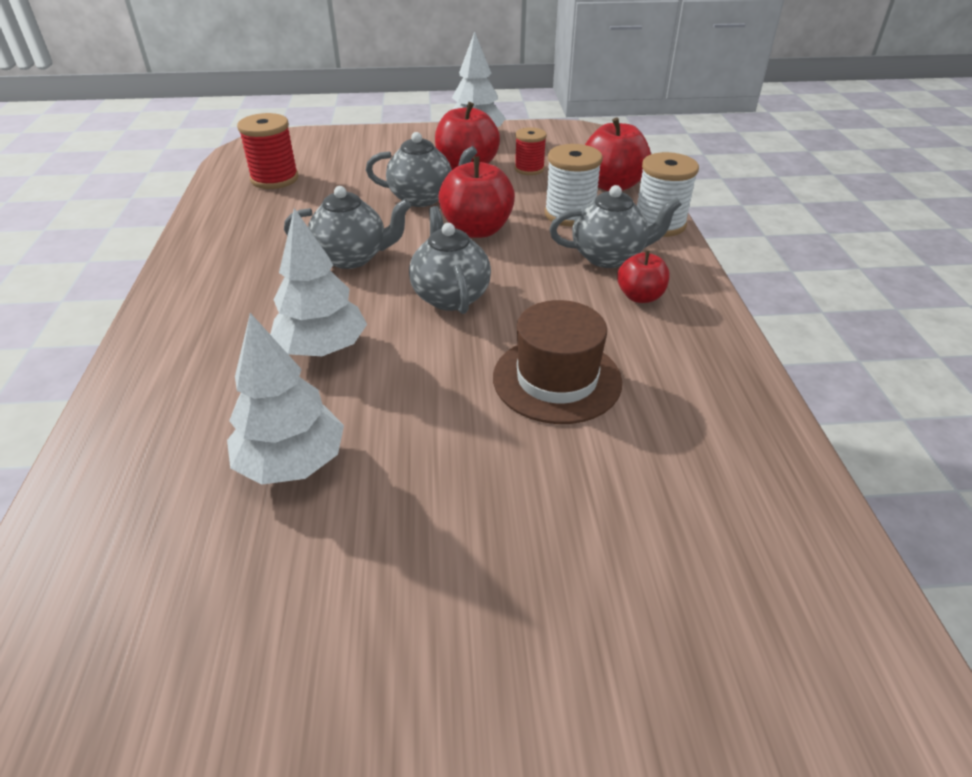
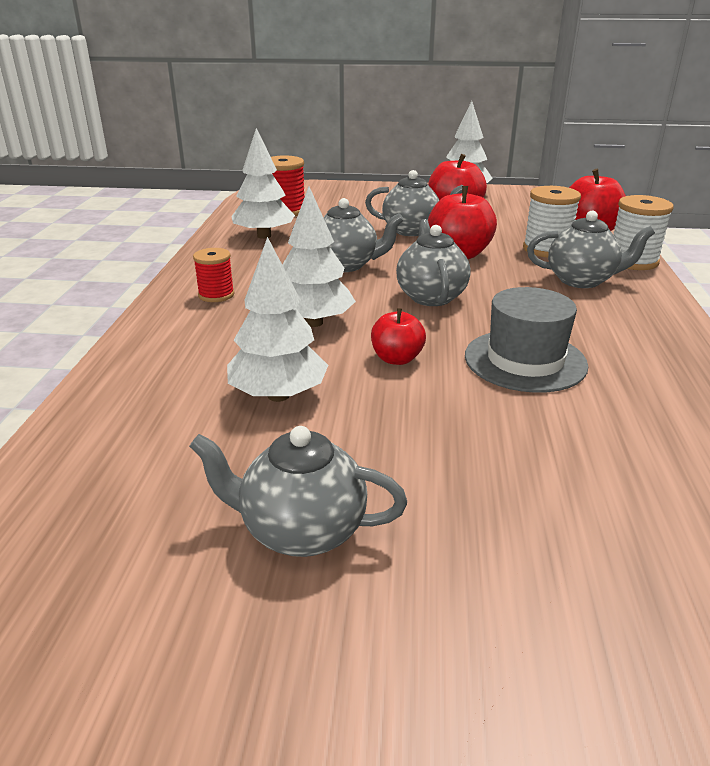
camera: 10 degrees right, 10 degrees down
brown hat [493,300,622,424] -> grey hat [465,287,588,393]
red spool [515,127,546,175] -> red spool moved to [193,248,234,302]
red apple [617,251,670,303] -> red apple moved to [371,308,426,365]
none -> grey teapot [189,426,407,557]
none -> white tree [231,128,295,239]

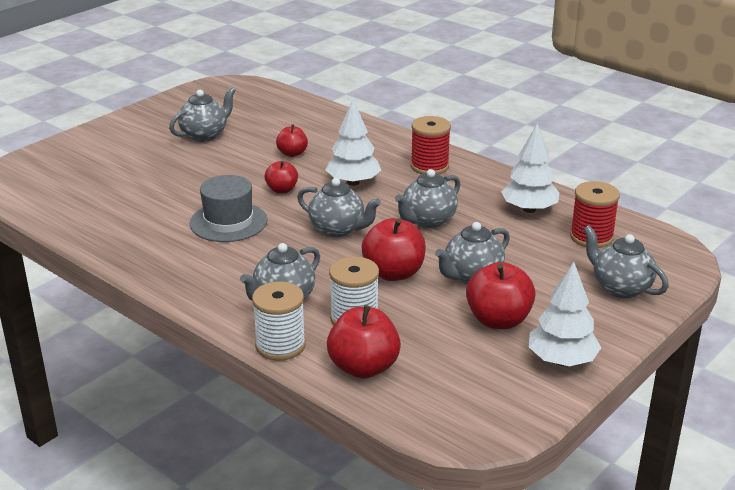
camera: 125 degrees right, 0 degrees up
red spool [193,248,234,302] -> red spool [411,116,451,174], size x1.53
white tree [227,237,328,402] -> red apple [276,124,308,157]
none -> grey teapot [583,225,669,298]

